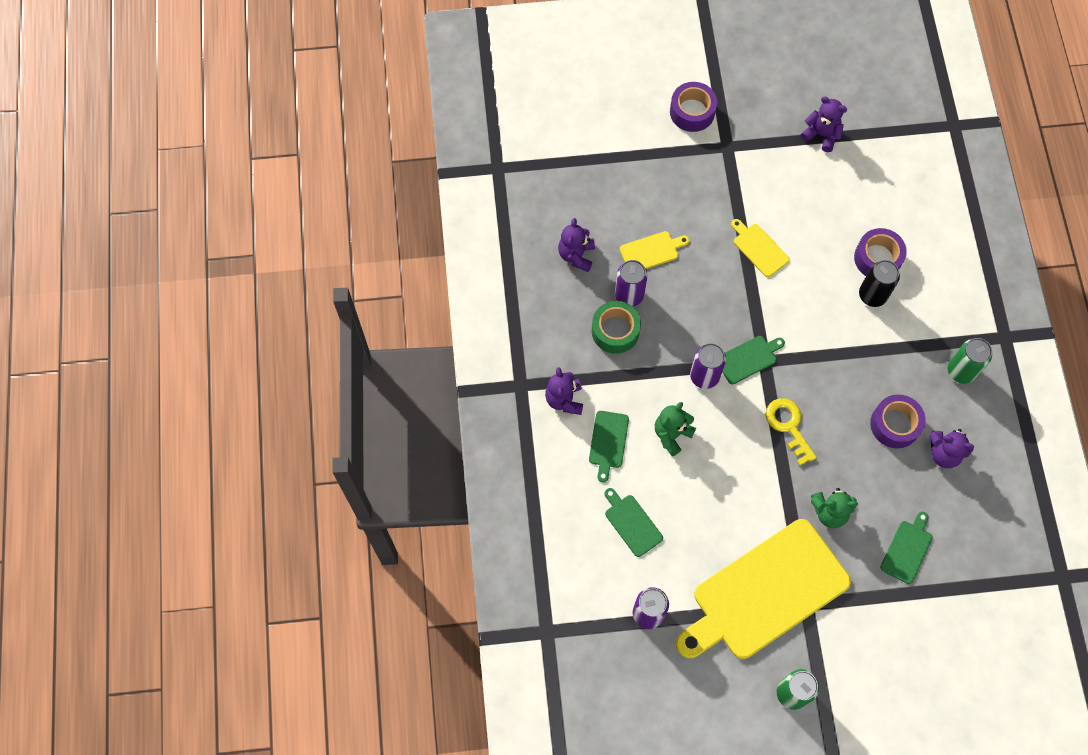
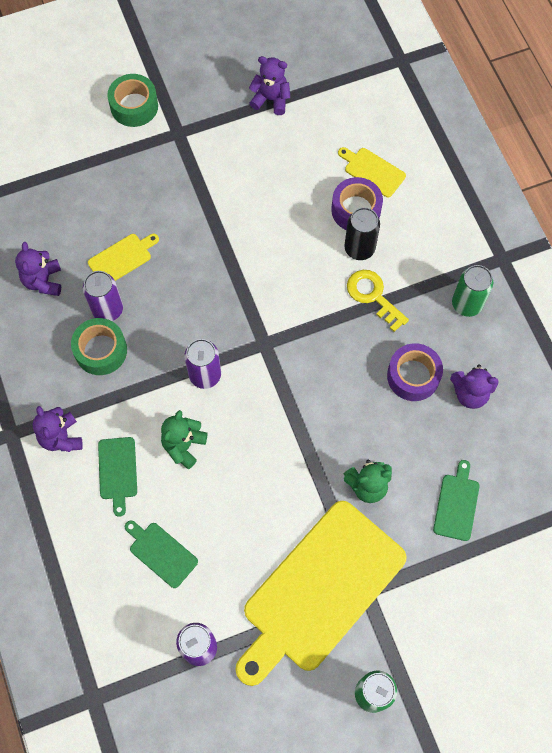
camera: 15 degrees left, 0 degrees up
purple tape [670,82,717,132] -> green tape [107,74,158,127]
green cutting board [722,336,785,384] -> none
yellow cutting board [731,219,790,277] -> yellow cutting board moved to [338,147,406,197]
yellow key [766,398,817,466] -> yellow key moved to [347,270,409,332]

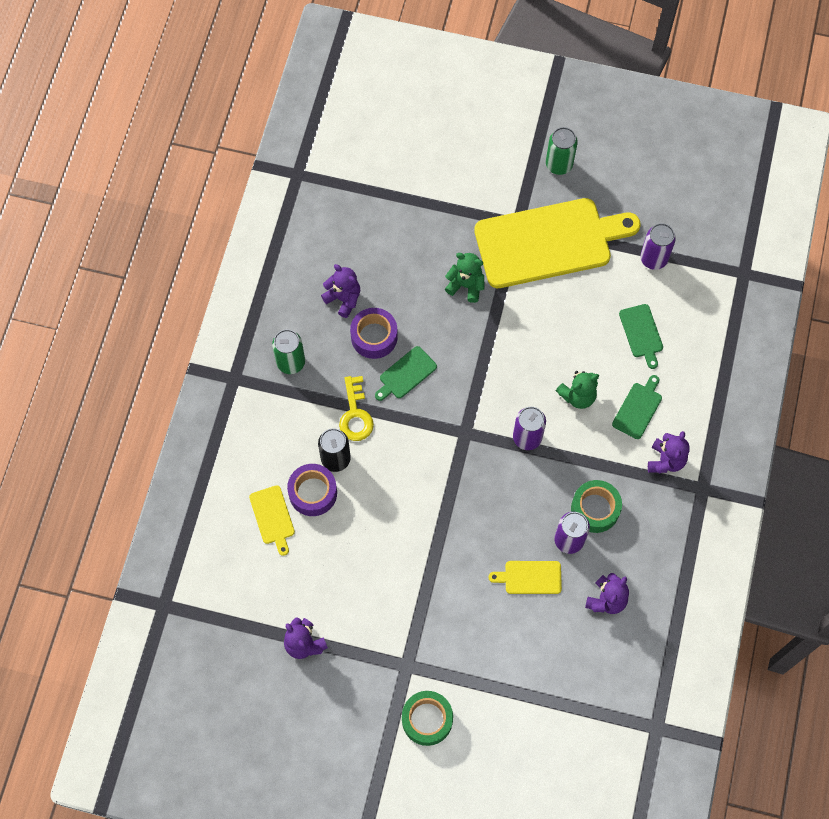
camera: 145 degrees left, 0 degrees up
green cutting board [433,460,480,541] -> green cutting board moved to [375,346,437,401]

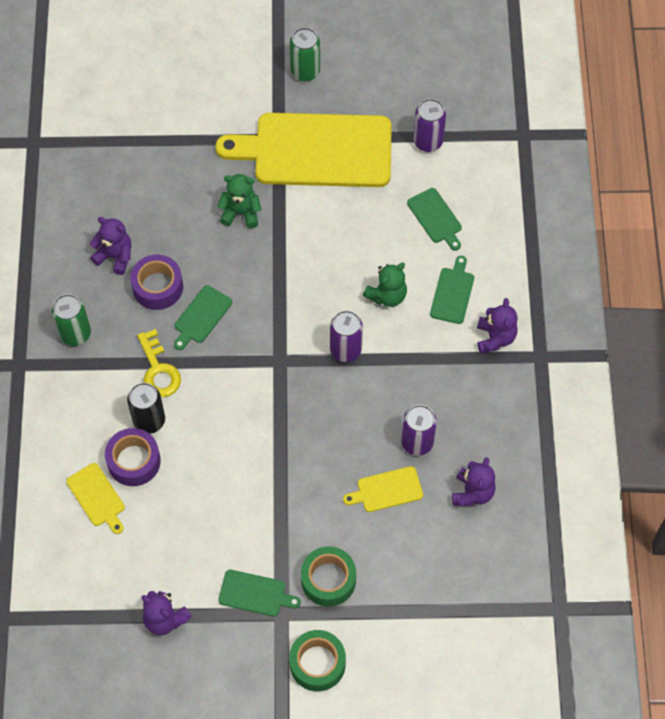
camera: 15 degrees left, 5 degrees down
yellow cutting board [474,198,641,288] -> yellow cutting board turned 150 degrees counterclockwise [215,113,392,187]
green tape [571,480,622,533] -> green tape moved to [301,546,356,607]
none -> green cutting board [218,570,301,616]

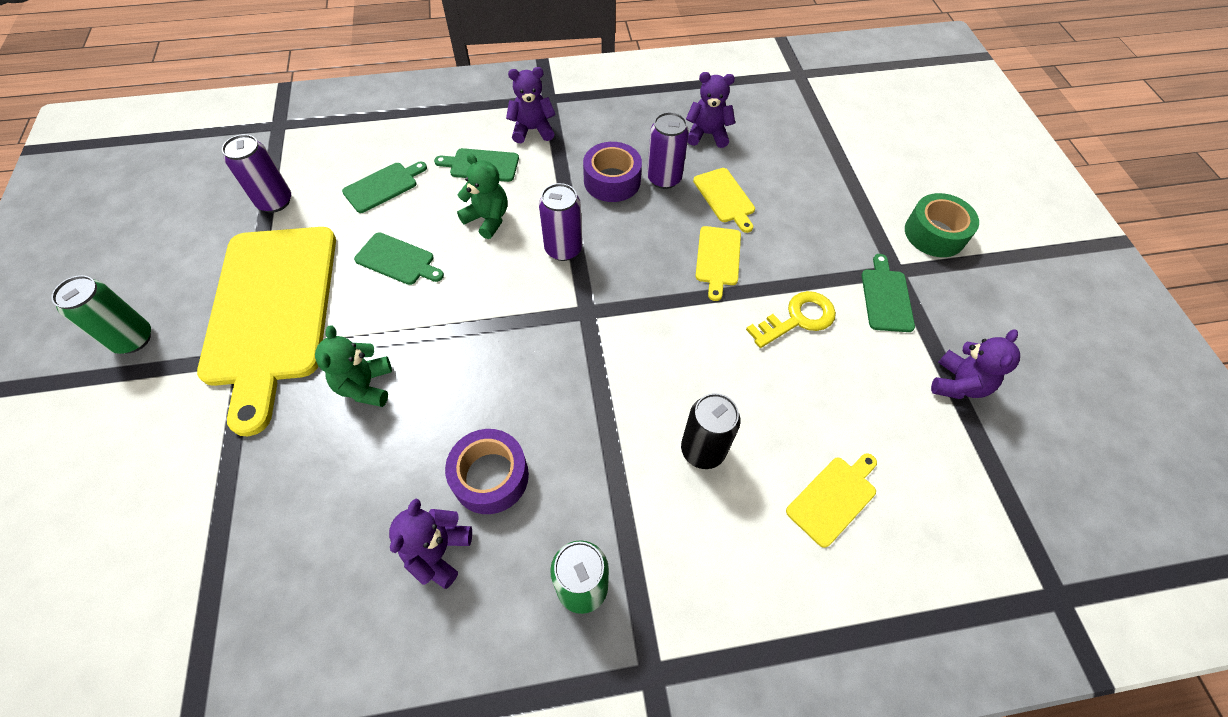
camera: 100 degrees left, 5 degrees down
purple tape [105,428,161,486] -> purple tape moved to [583,142,642,202]
yellow key [137,329,181,397] -> yellow key moved to [746,291,836,348]
green cutting board [174,285,232,350] -> green cutting board moved to [354,232,444,285]
green tape [301,546,356,607] -> none
none -> yellow cutting board [695,226,741,301]

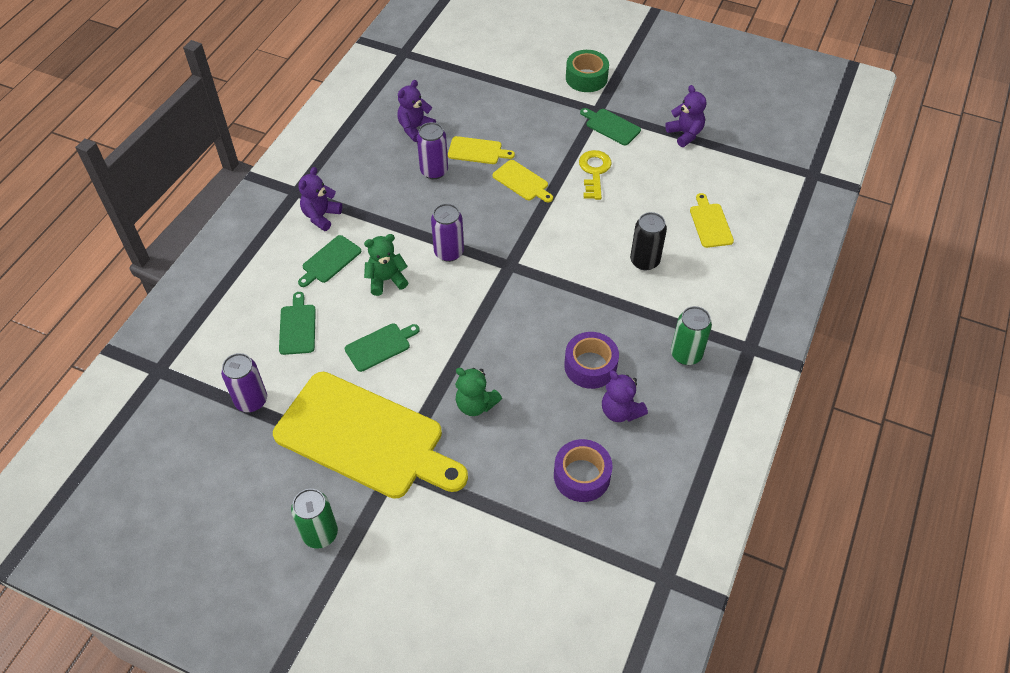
camera: 55 degrees left, 5 degrees down
purple tape [583,142,642,202] -> purple tape moved to [554,439,613,502]

